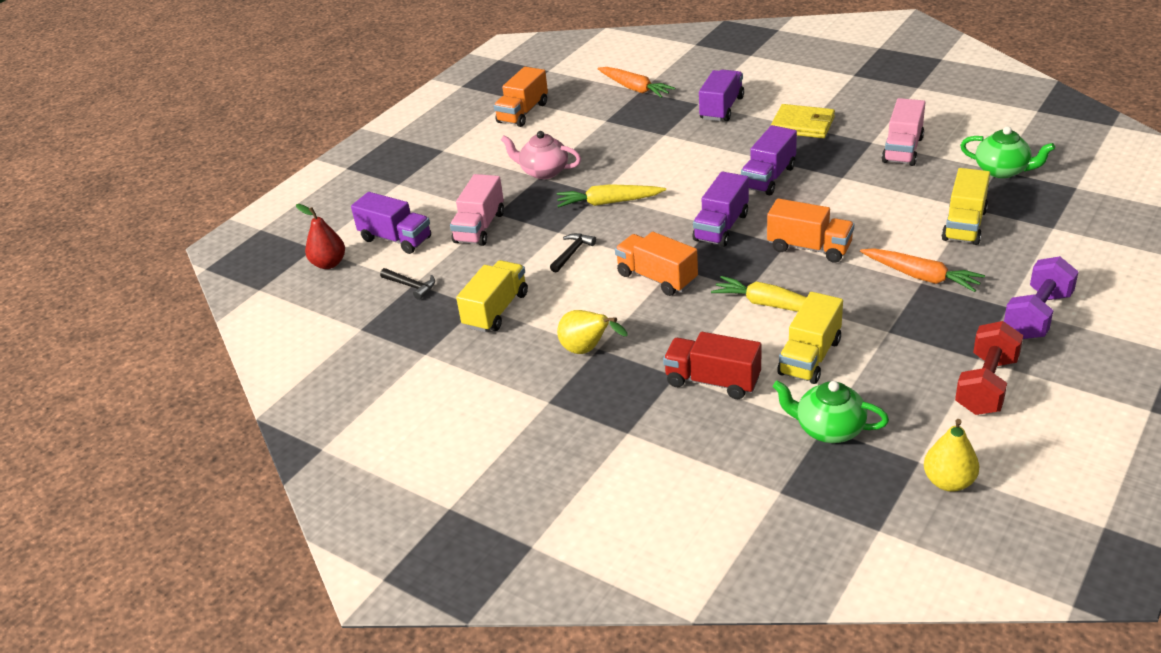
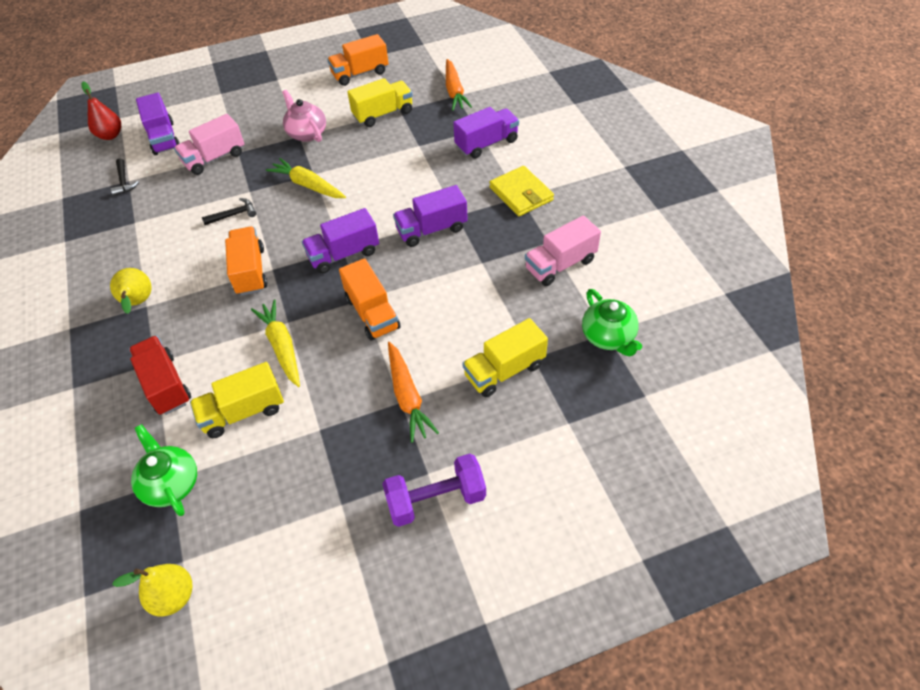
camera: 35 degrees right, 15 degrees up
yellow truck [456,260,528,332] -> yellow truck moved to [347,78,413,127]
red dumbbell [955,321,1023,415] -> none

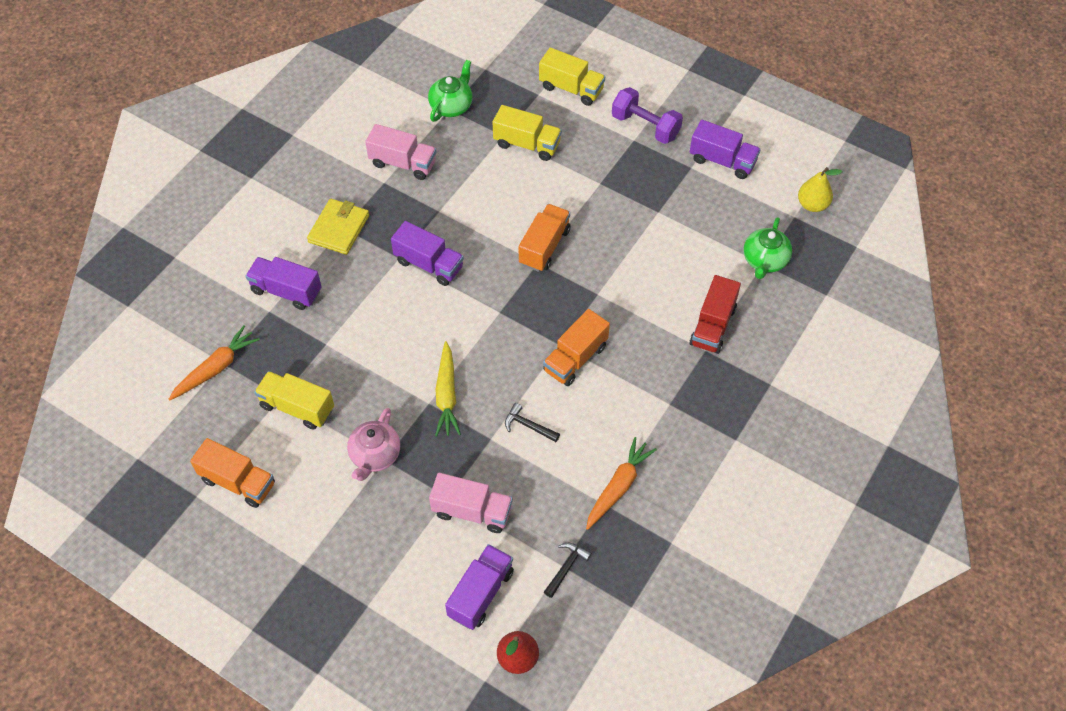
camera: 130 degrees left, 5 degrees up
yellow pear [110,268,152,314] -> none
yellow truck [190,362,284,438] -> yellow truck moved to [539,48,605,106]
yellow carrot [251,299,300,387] -> none
purple truck [302,208,379,274] -> purple truck moved to [690,120,761,179]
orange carrot [388,342,439,443] -> orange carrot moved to [586,437,657,530]

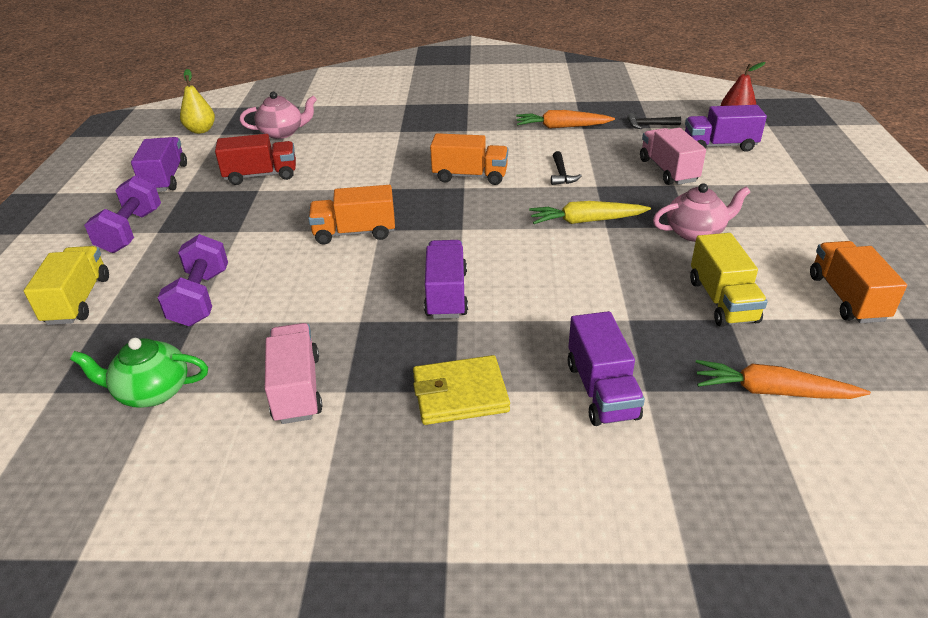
camera: 120 degrees left, 20 degrees down
yellow carrot [435,341,461,437] -> yellow carrot turned 150 degrees counterclockwise [529,201,651,224]
yellow truck [493,105,562,161] -> purple dumbbell [157,234,228,326]
red truck [690,275,741,354] -> red truck moved to [215,134,296,185]
green teapot [743,217,792,279] -> pink teapot [239,92,317,139]

